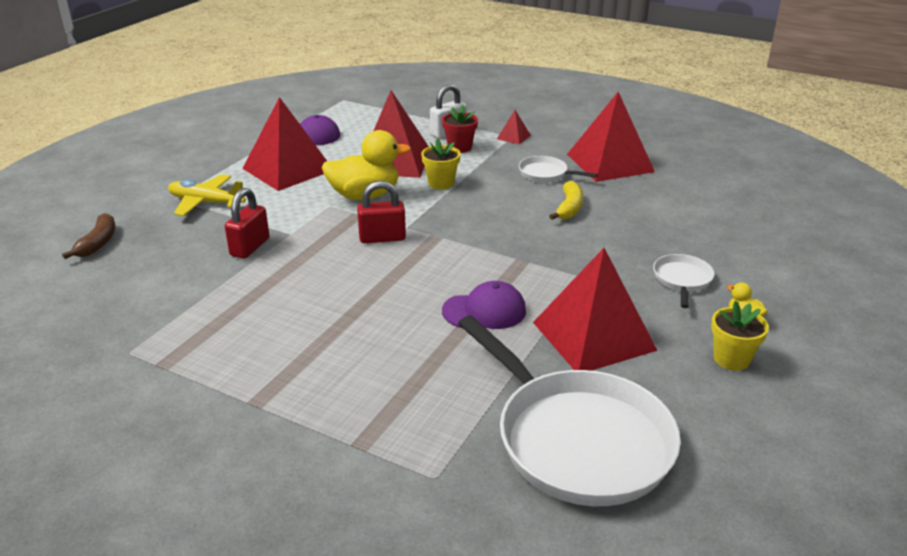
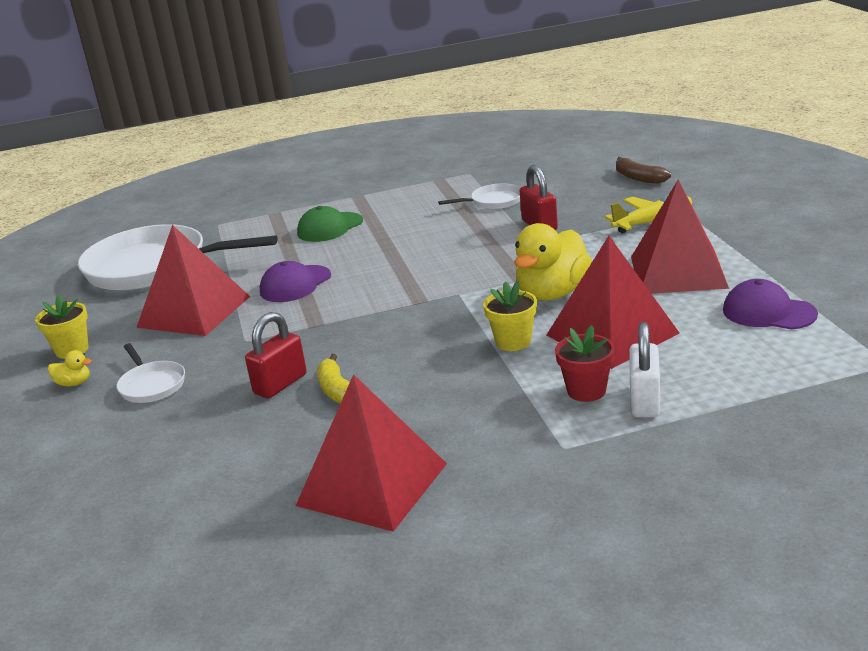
camera: 140 degrees right, 5 degrees down
red padlock [357,181,406,243] -> red padlock moved to [245,312,307,398]
red pyramid [497,110,531,145] -> none
white pan [519,156,598,182] -> white pan moved to [438,183,520,209]
none -> green cap [297,206,363,242]

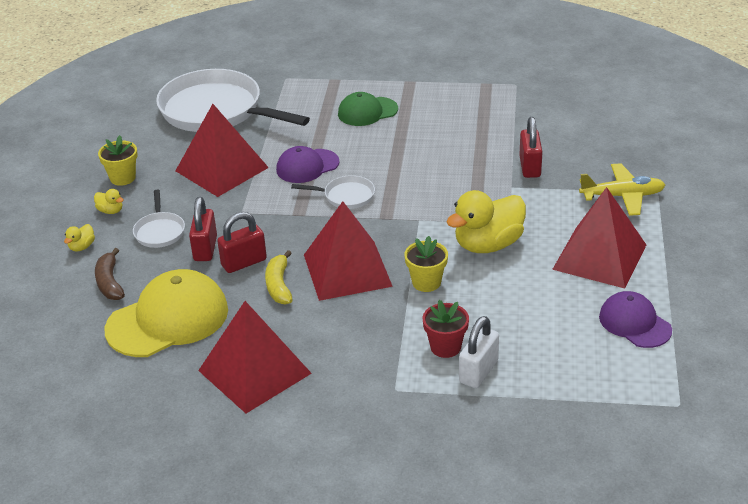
camera: 20 degrees right, 10 degrees up
white pan [438,183,520,209] -> white pan moved to [291,175,375,209]
red pyramid [546,236,679,369] -> red pyramid moved to [304,201,393,301]
brown banana [616,157,671,184] -> brown banana moved to [95,248,125,300]
none -> yellow duck [64,224,95,252]
none -> yellow cap [105,269,228,357]
none -> red padlock [189,197,217,261]

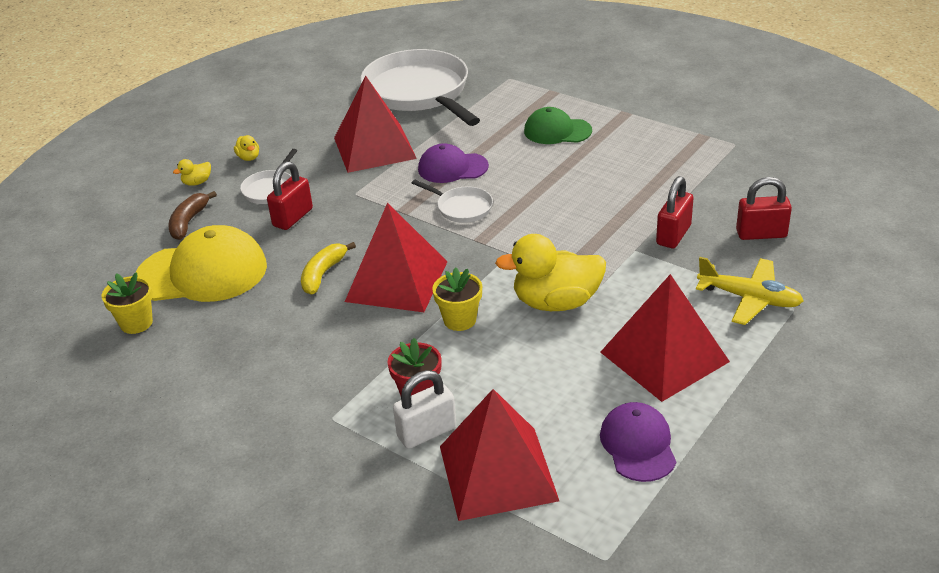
camera: 30 degrees right, 0 degrees up
yellow flower pot [98,135,138,186] -> yellow flower pot moved to [102,272,153,334]
red pyramid [198,301,312,413] -> red pyramid moved to [440,389,559,521]
red padlock [217,212,267,273] -> red padlock moved to [736,177,792,240]

